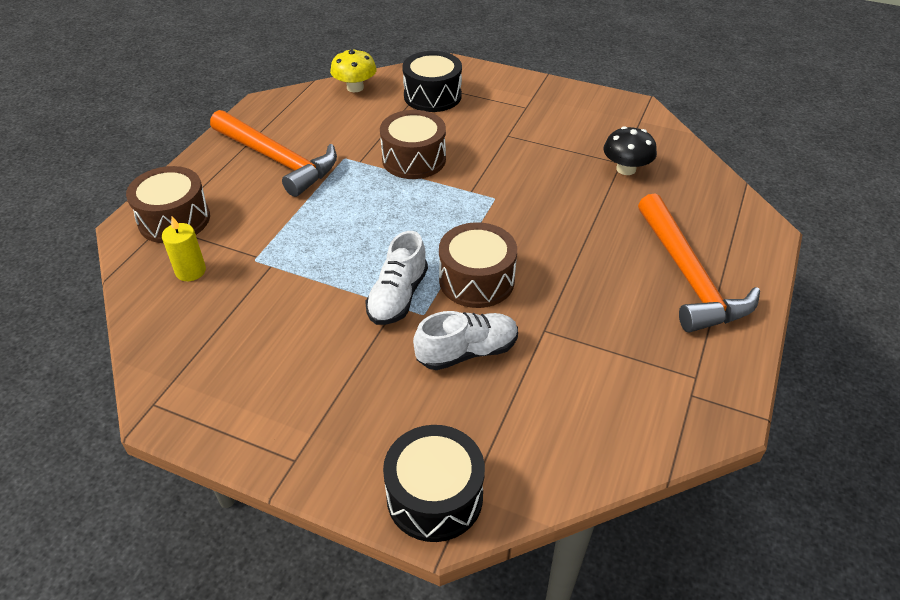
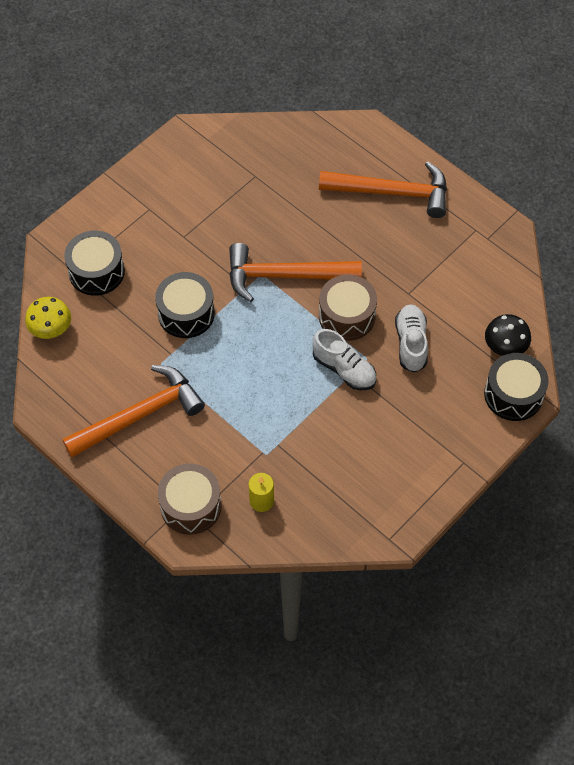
camera: 70 degrees left, 15 degrees up
brown drum [380,110,446,179] -> black drum [155,272,215,338]
black mushroom [603,126,657,175] -> black mushroom moved to [485,314,531,356]
none -> orange hammer [229,243,362,302]

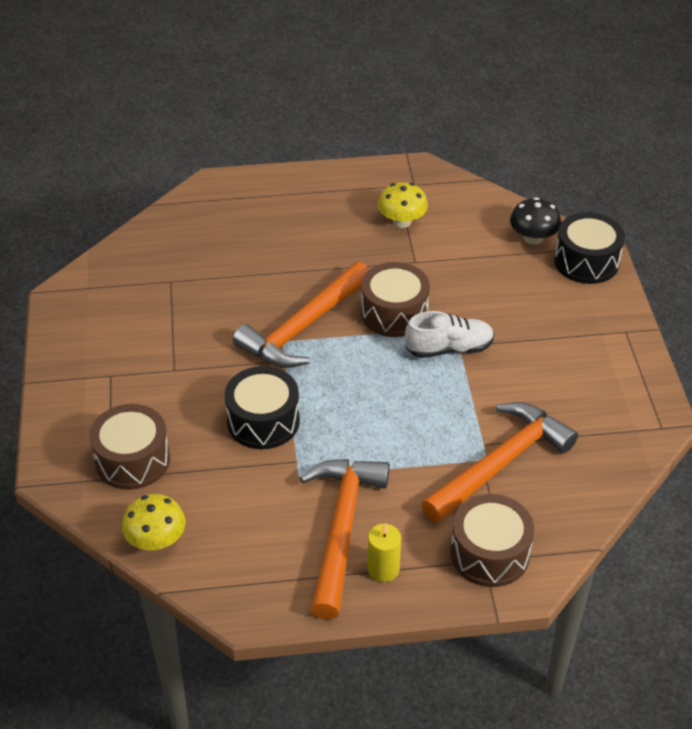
camera: 50 degrees left, 15 degrees down
black drum [64,231,125,296] -> brown drum [89,404,170,490]
yellow candle [249,473,274,512] -> yellow candle moved to [367,523,401,582]
orange hammer [319,162,447,218] -> orange hammer moved to [421,402,578,523]
white shoe [395,304,428,373] -> none
none -> yellow mushroom [378,182,428,228]

